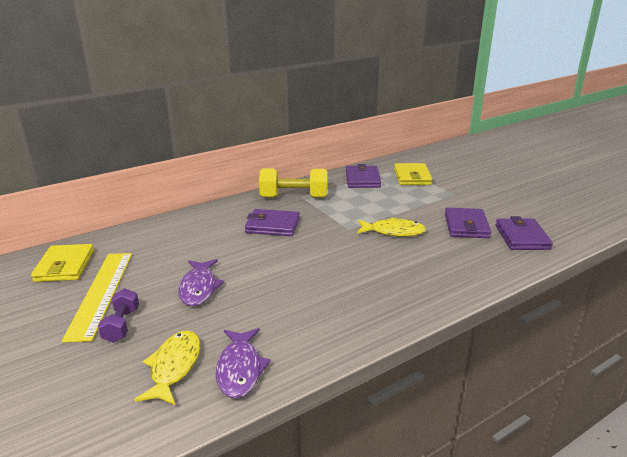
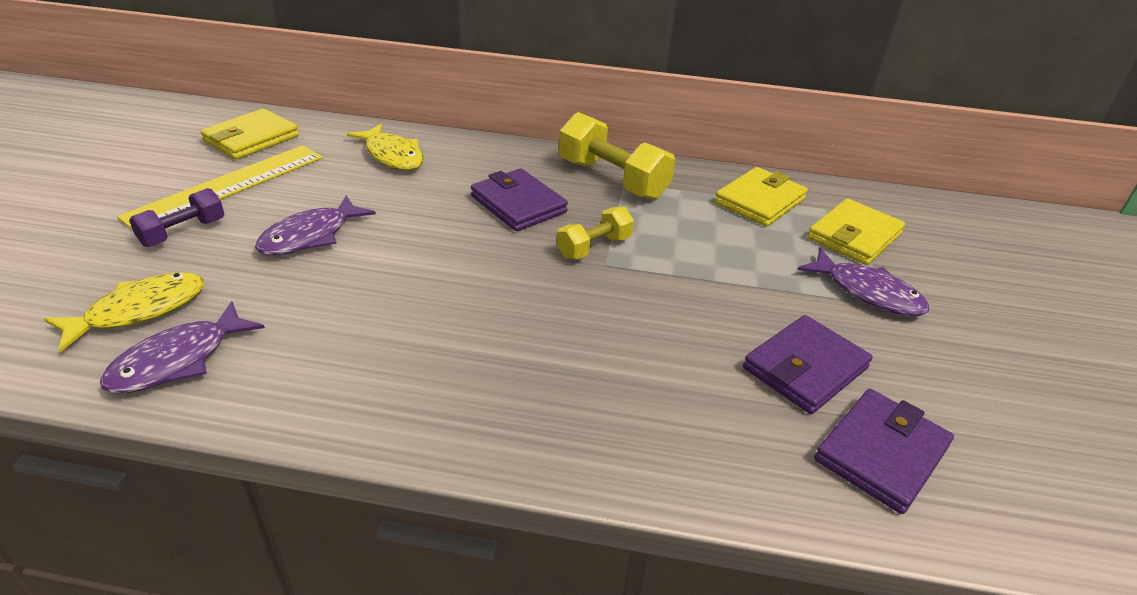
camera: 40 degrees right, 10 degrees up
purple wallet [346,164,381,188] -> yellow wallet [714,167,808,227]
yellow fish [357,217,426,237] -> yellow fish moved to [347,124,424,170]
none -> yellow dumbbell [557,207,634,259]
none -> purple fish [797,248,929,316]

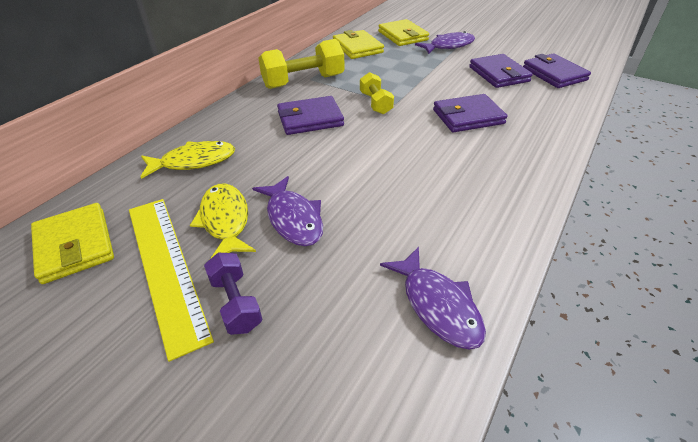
camera: 65 degrees left, 5 degrees up
yellow fish [44,272,204,352] -> yellow fish moved to [190,184,256,259]
none -> purple wallet [433,94,508,133]

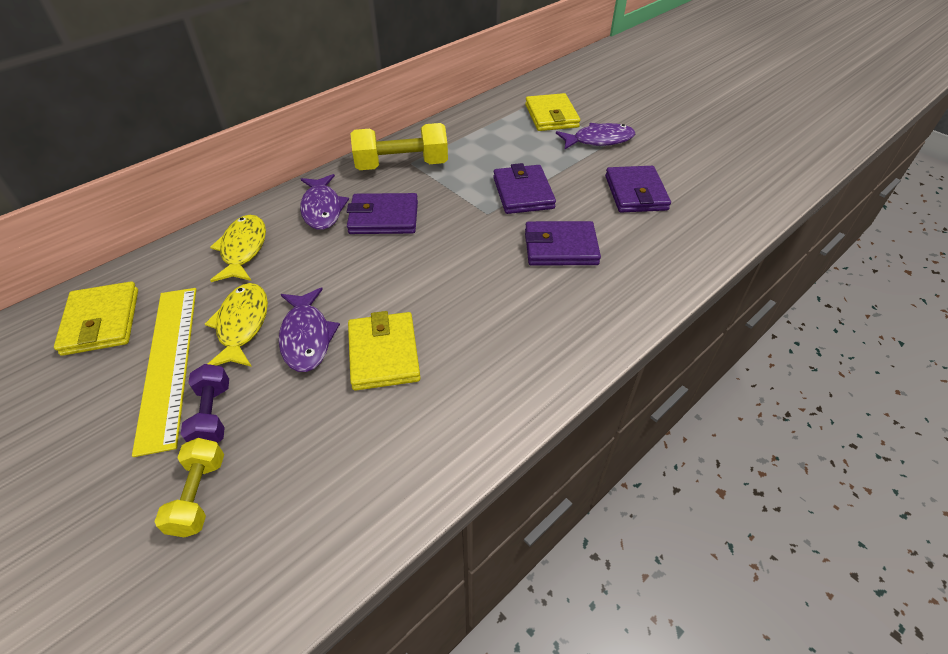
camera: 15 degrees right, 5 degrees up
yellow fish [140,141,235,179] -> yellow fish turned 90 degrees counterclockwise [210,215,266,282]
yellow wallet [333,30,384,59] -> yellow wallet moved to [348,311,420,391]
yellow dumbbell [360,72,394,114] -> yellow dumbbell moved to [154,438,224,537]
purple fish [380,247,486,350] -> purple fish moved to [300,174,349,230]
purple wallet [523,53,591,88] -> purple wallet moved to [493,163,556,214]

